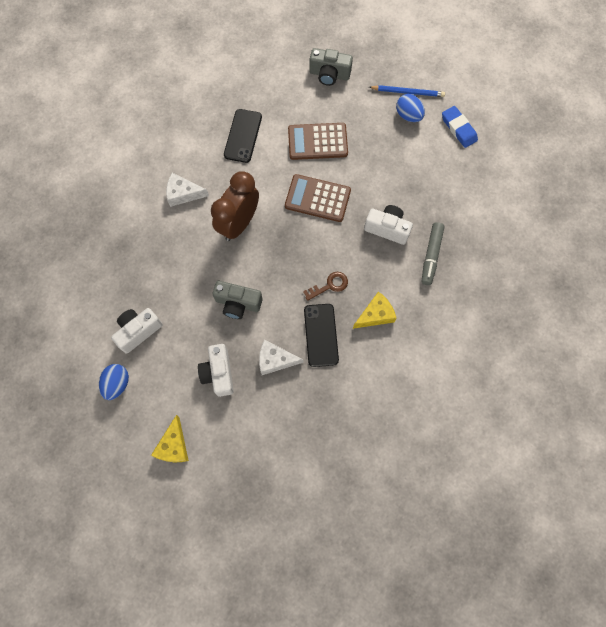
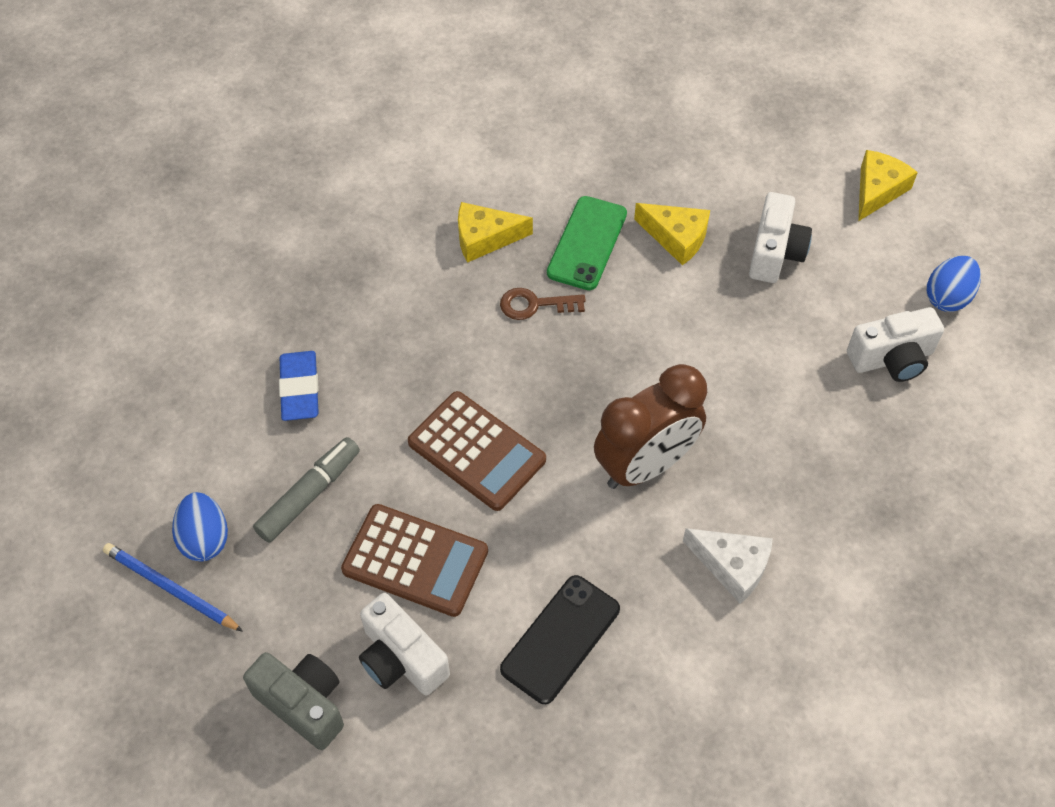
camera: 155 degrees left, 15 degrees down
grey camera [213,281,263,319] -> none
white cheese [259,340,303,375] -> yellow cheese [634,203,710,265]
black phone [304,304,339,367] -> green phone [547,196,627,290]
white camera [364,205,413,245] -> white camera moved to [359,593,450,696]
grey marker [421,222,444,285] -> grey marker moved to [253,437,360,542]
blue eraser [442,106,478,148] -> blue eraser moved to [279,351,319,421]

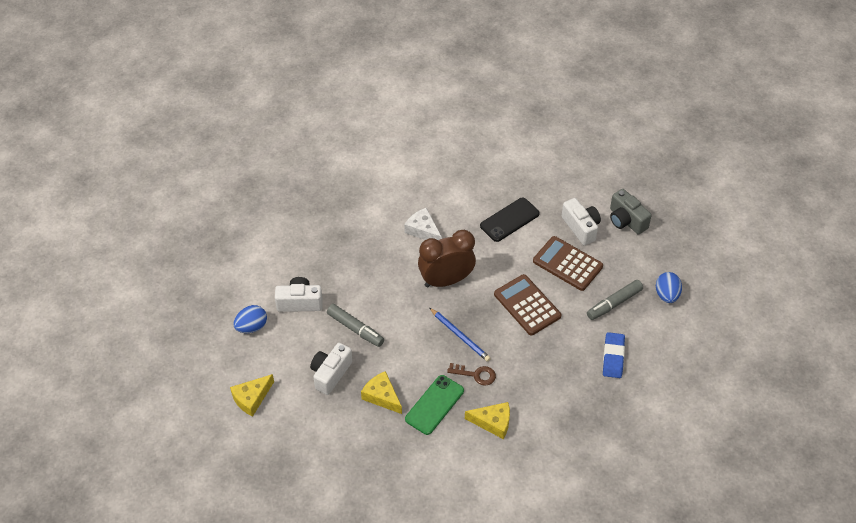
camera: 165 degrees left, 5 degrees down
blue pencil [103,543,243,632] -> blue pencil moved to [430,308,491,362]
none -> grey marker [327,304,384,347]

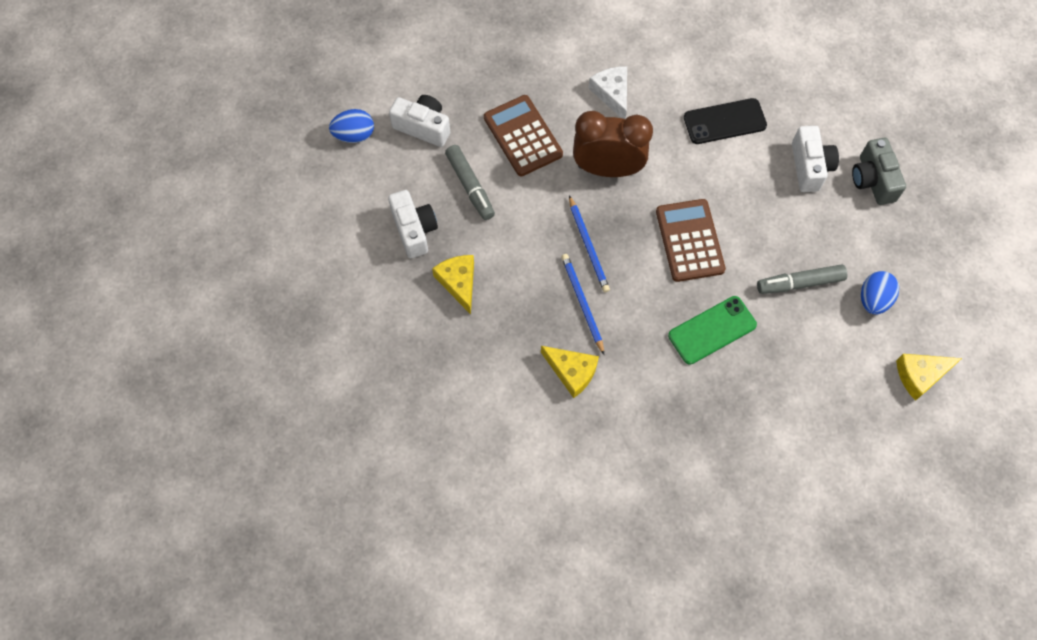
camera: 25 degrees right, 15 degrees up
yellow cheese [230,374,274,417] -> yellow cheese moved to [896,354,962,401]
white camera [310,343,353,395] -> white camera turned 105 degrees clockwise [388,190,438,258]
green phone [405,375,464,435] -> green phone moved to [668,296,757,365]
brown key [447,363,496,386] -> blue pencil [561,254,604,355]
brown calculator [533,236,603,291] -> brown calculator moved to [484,95,563,176]
blue eraser [603,332,625,378] -> none

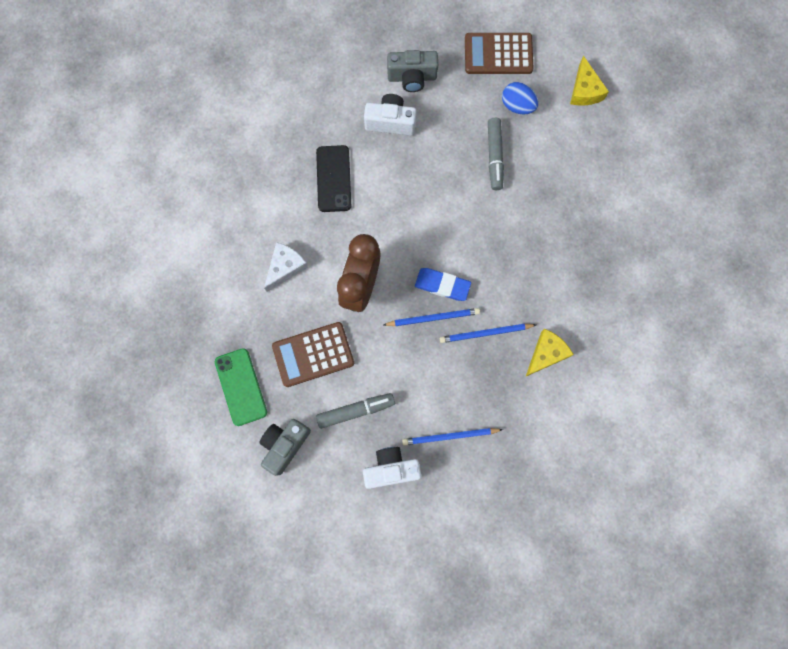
camera: 80 degrees left, 10 degrees up
blue egg [329,109,374,143] -> none
white camera [389,95,450,147] -> grey camera [260,419,311,476]
yellow cheese [432,255,474,314] -> blue pencil [402,428,503,446]
white cheese [589,66,627,119] -> white cheese turned 135 degrees clockwise [264,242,308,292]
brown calculator [656,199,726,282] -> brown calculator moved to [465,33,533,74]
green phone [668,296,757,365] -> green phone moved to [215,348,267,426]
none -> blue eraser [415,268,471,301]

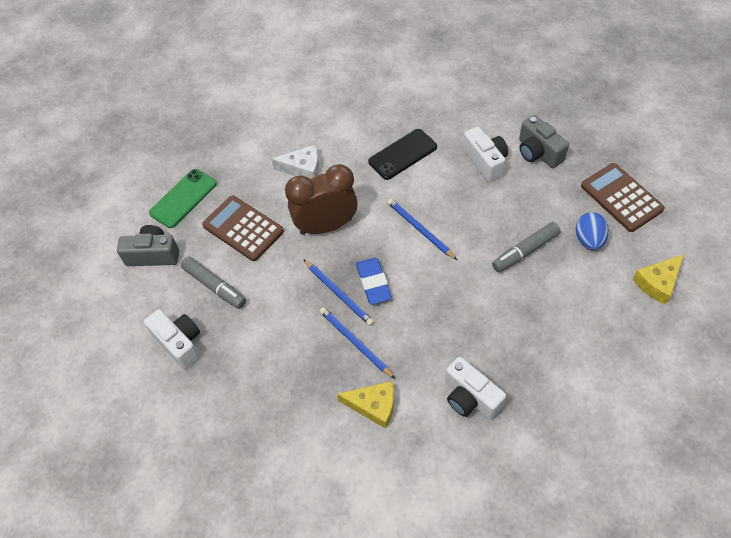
camera: 60 degrees right, 20 degrees down
blue pencil [402,428,503,446] -> blue pencil moved to [387,198,457,260]
none -> white camera [445,357,506,420]

